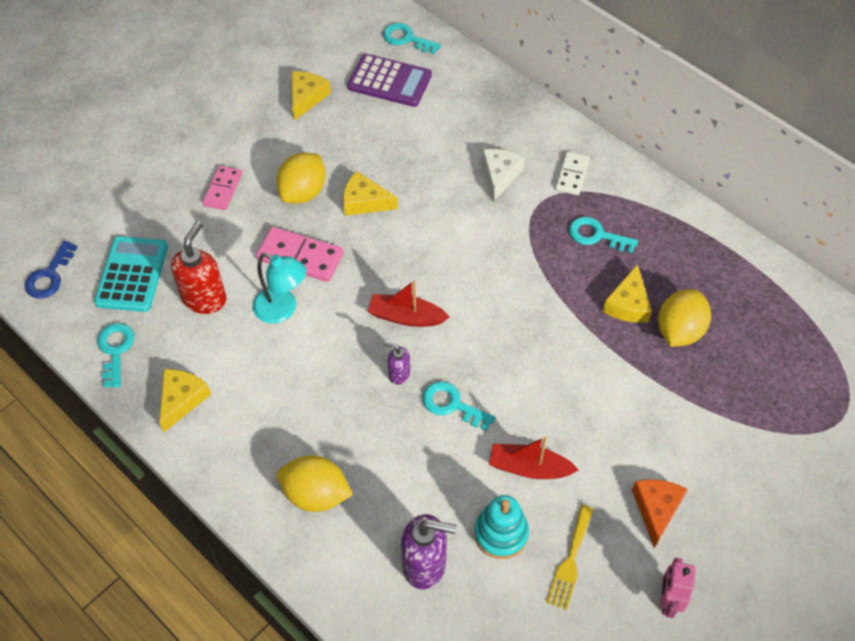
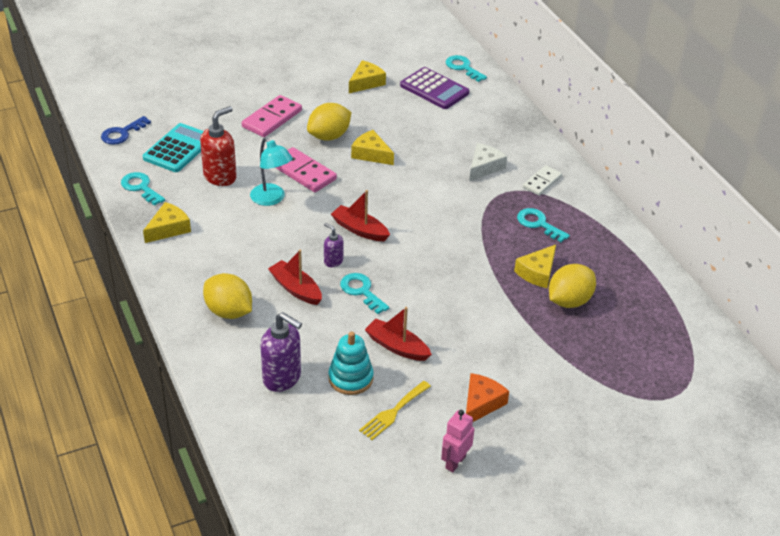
camera: 20 degrees right, 15 degrees down
turquoise key [97,323,134,388] -> turquoise key turned 60 degrees counterclockwise [121,172,165,206]
pink domino [202,166,242,210] -> pink domino [242,95,302,137], size x1.53
none -> red boat [268,250,322,305]

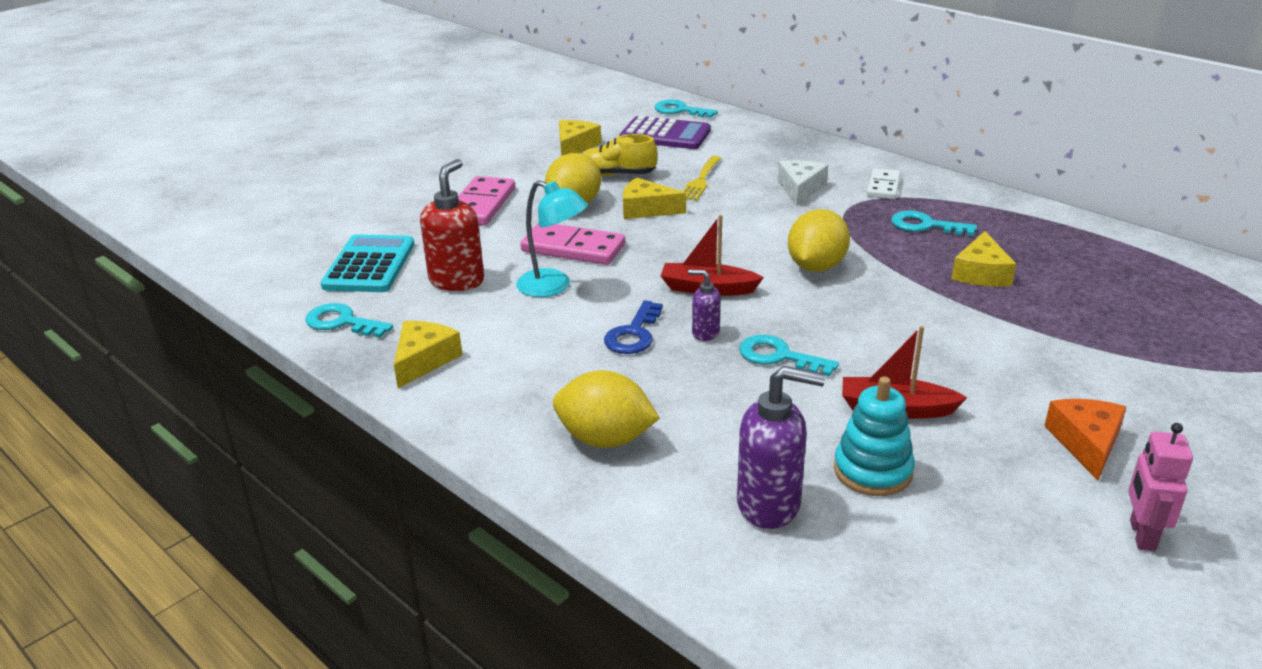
camera: 20 degrees left, 10 degrees down
blue key [101,116,151,145] -> blue key moved to [604,300,663,354]
red boat [268,250,322,305] -> none
yellow fork [359,381,431,440] -> yellow fork moved to [683,156,721,201]
yellow lemon [549,264,596,308] -> yellow lemon moved to [788,209,850,272]
none -> yellow shoe [582,134,658,176]

